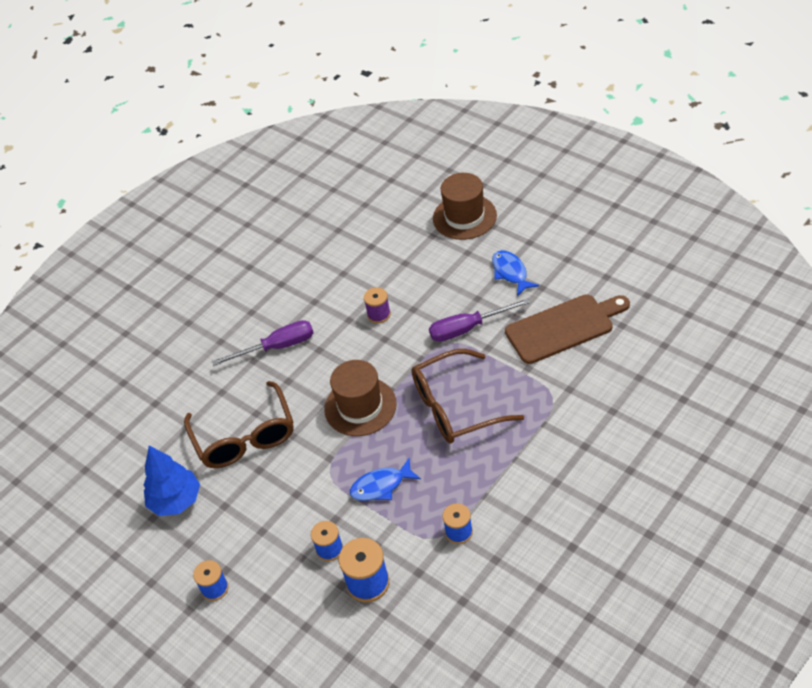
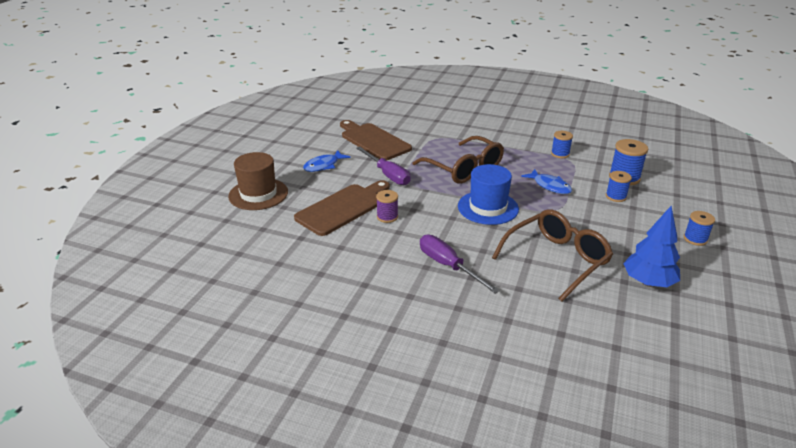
camera: 115 degrees left, 15 degrees down
brown hat [324,360,397,436] -> blue hat [458,164,519,225]
none -> brown cutting board [294,180,390,236]

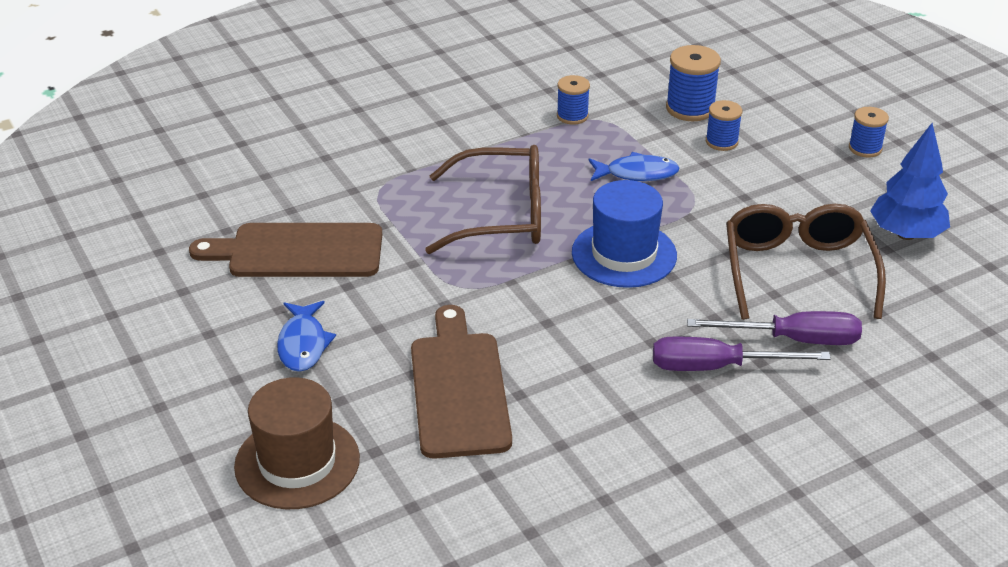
camera: 50 degrees left, 5 degrees up
purple screwdriver [356,147,411,185] -> purple screwdriver moved to [687,311,862,345]
purple spool [376,190,398,223] -> none

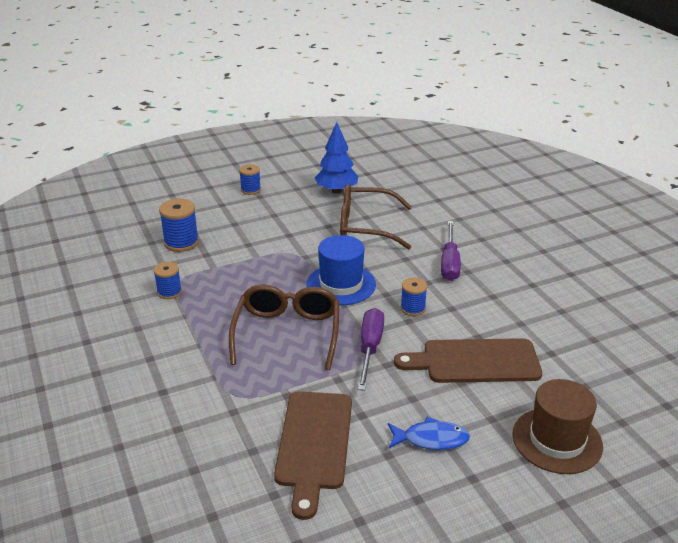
camera: 85 degrees left, 5 degrees down
blue fish [588,152,680,181] -> none
purple screwdriver [687,311,862,345] -> purple screwdriver moved to [358,308,384,391]
blue spool [706,100,742,151] -> blue spool moved to [401,278,427,316]

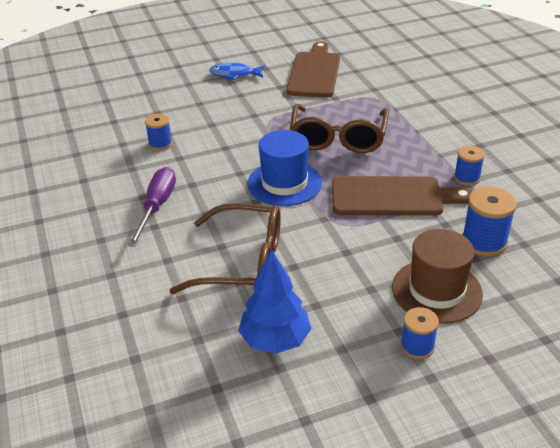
camera: 175 degrees left, 5 degrees up
purple screwdriver [358,308,384,391] -> none
brown cutting board [394,338,542,383] -> brown cutting board moved to [332,176,472,216]
blue spool [401,278,427,316] -> blue spool moved to [145,114,173,151]
brown hat [512,379,603,474] -> brown hat moved to [392,229,483,324]

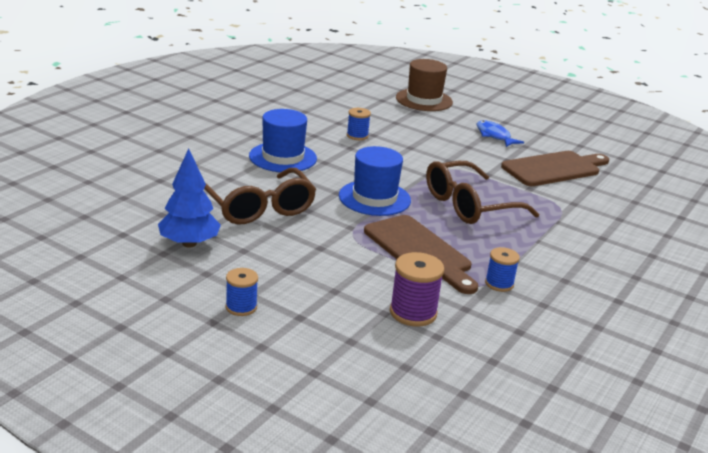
camera: 50 degrees right, 10 degrees down
purple screwdriver [128,167,176,247] -> blue hat [249,109,317,172]
brown hat [392,229,483,324] -> brown hat moved to [396,59,453,111]
blue spool [462,187,517,256] -> purple spool [390,252,445,327]

